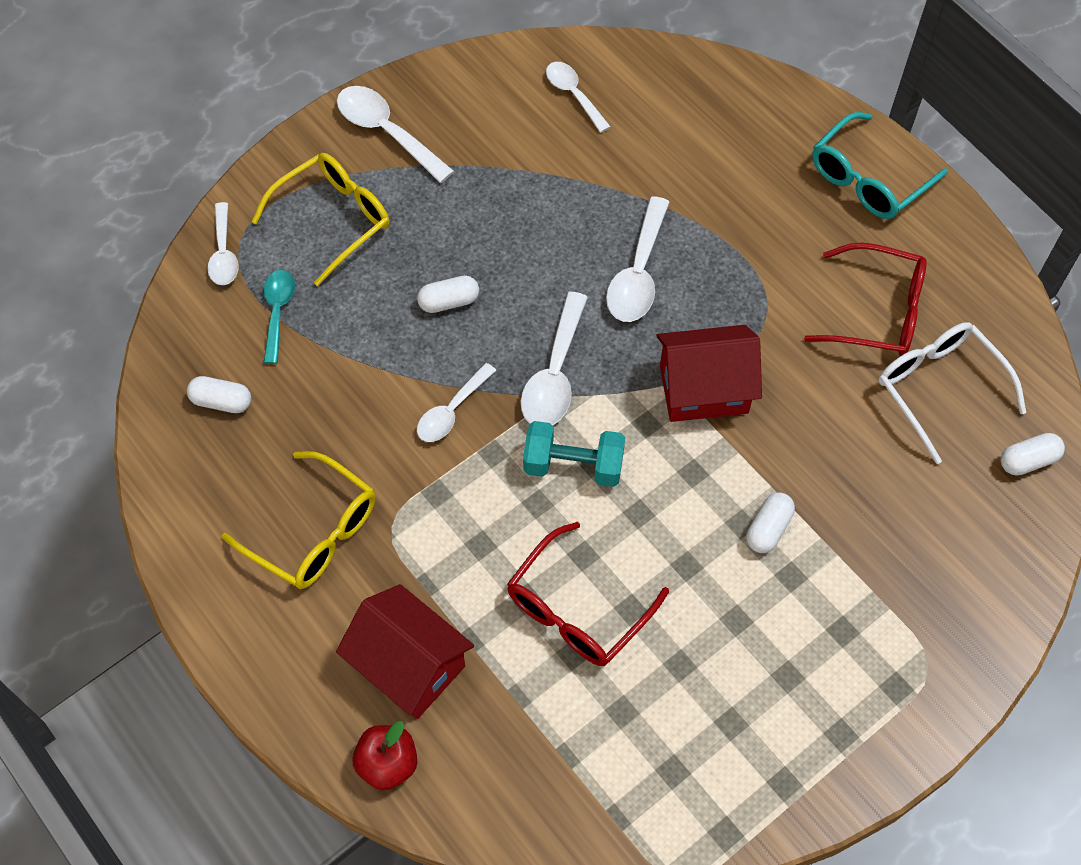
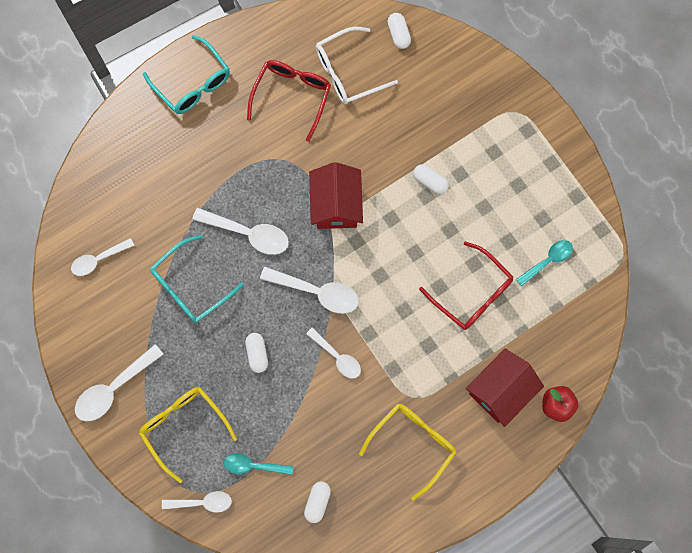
camera: 85 degrees left, 15 degrees up
turquoise dumbbell [523,421,625,487] -> none
none -> turquoise glasses [150,235,244,323]
none -> turquoise spoon [516,240,573,286]

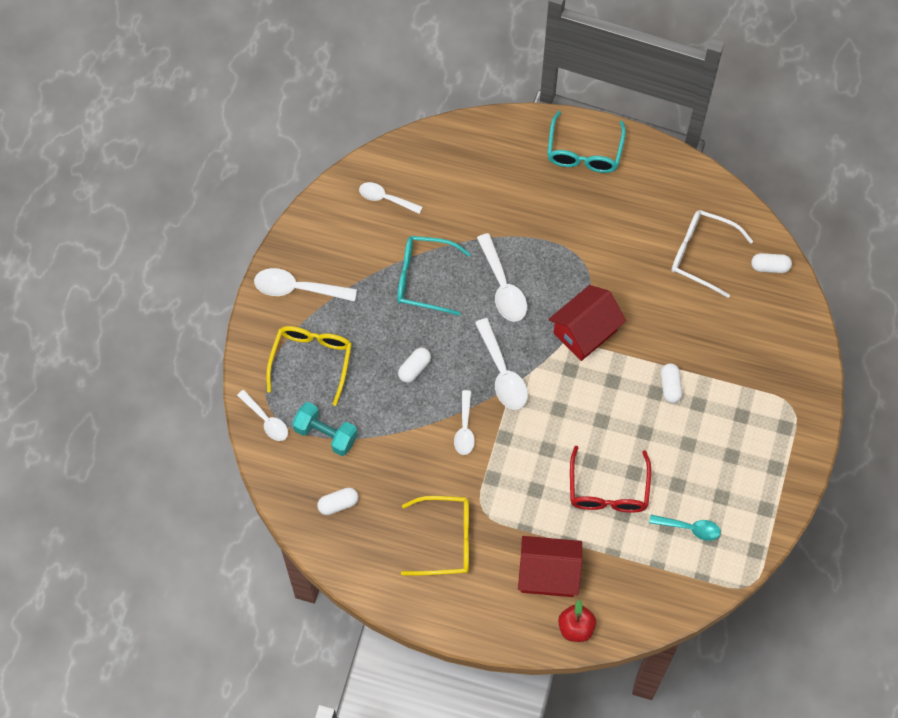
camera: 50 degrees right, 10 degrees down
turquoise spoon [224,453,294,475] -> turquoise dumbbell [292,402,358,456]
red glasses [247,60,331,142] -> none
white capsule [387,13,411,49] -> white capsule turned 60 degrees clockwise [751,253,792,273]

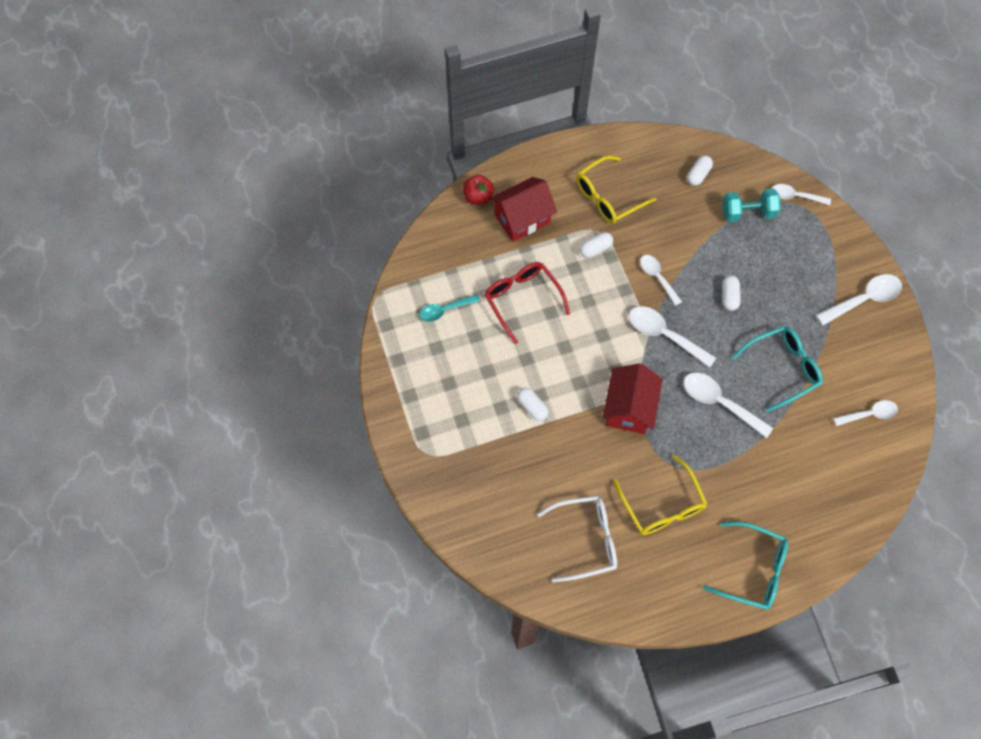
camera: 145 degrees right, 0 degrees up
yellow glasses [266,326,352,406] -> yellow glasses moved to [613,455,707,535]
turquoise glasses [547,111,626,173] -> turquoise glasses turned 135 degrees clockwise [702,522,788,610]
white capsule [751,253,792,273] -> white capsule moved to [580,232,613,258]

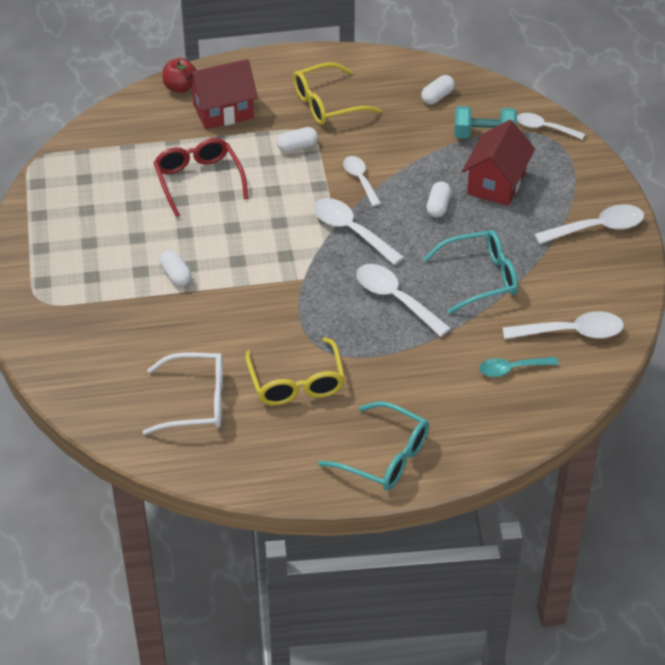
camera: 10 degrees right, 20 degrees down
turquoise spoon [419,294,480,322] -> turquoise spoon moved to [479,357,558,377]
red house [602,363,663,434] -> red house moved to [462,120,535,206]
white spoon [833,400,898,426] -> white spoon [503,311,624,339], size x1.52

